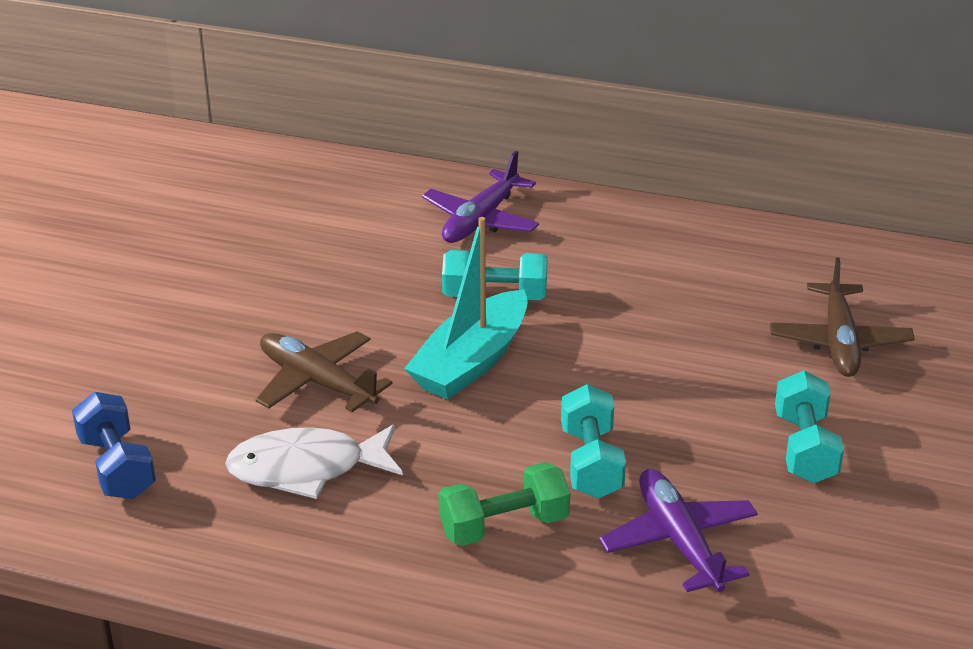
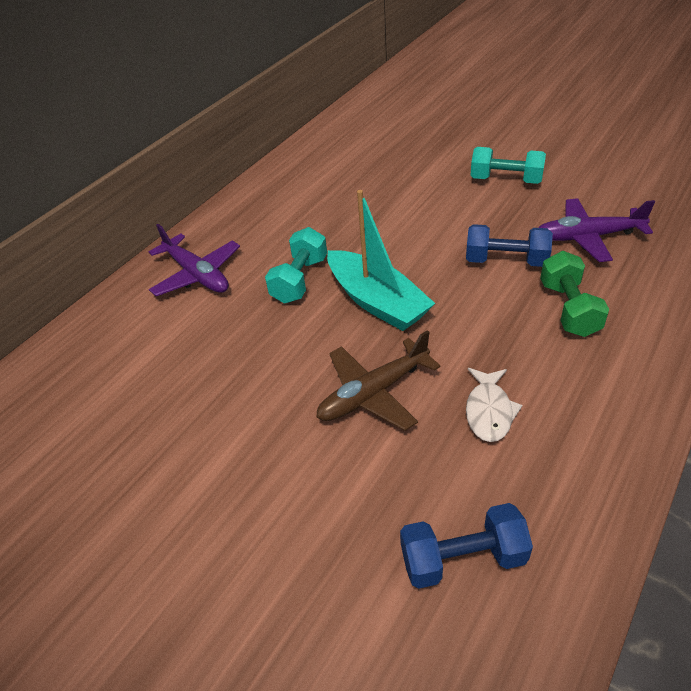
camera: 70 degrees left, 10 degrees up
white fish [225,424,403,499] -> white fish [466,368,522,442], size x0.65
turquoise dumbbell [561,384,626,499] -> blue dumbbell [466,224,553,267]
brown plane [770,257,915,377] -> none

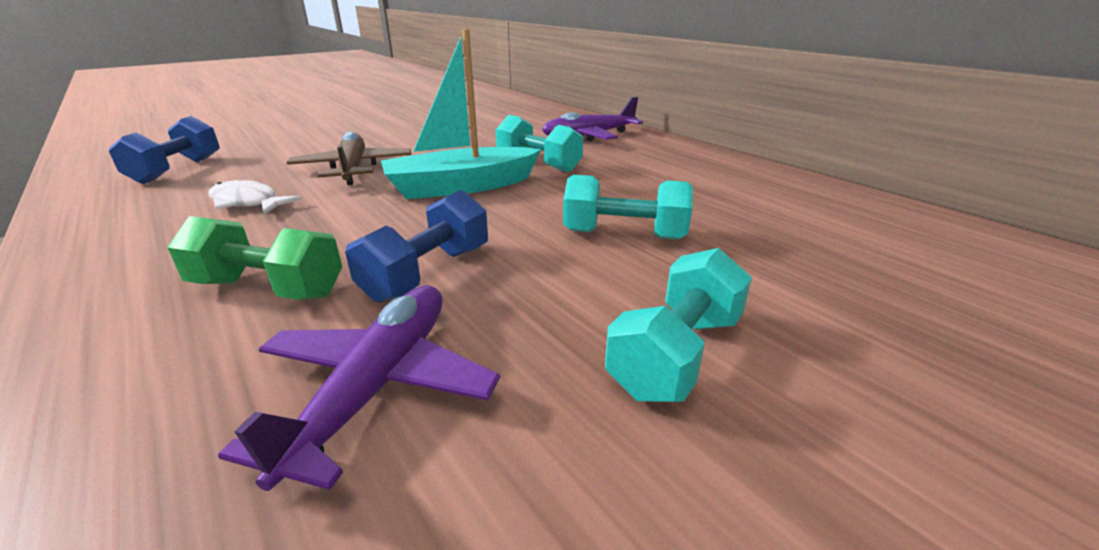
camera: 105 degrees right, 15 degrees down
none -> turquoise dumbbell [563,175,693,240]

